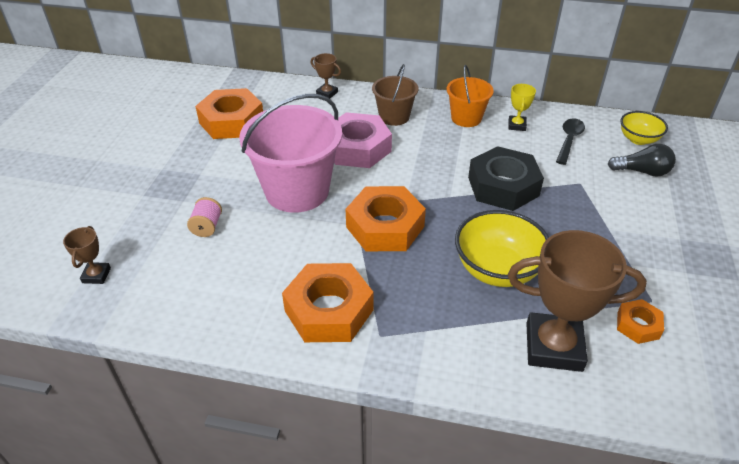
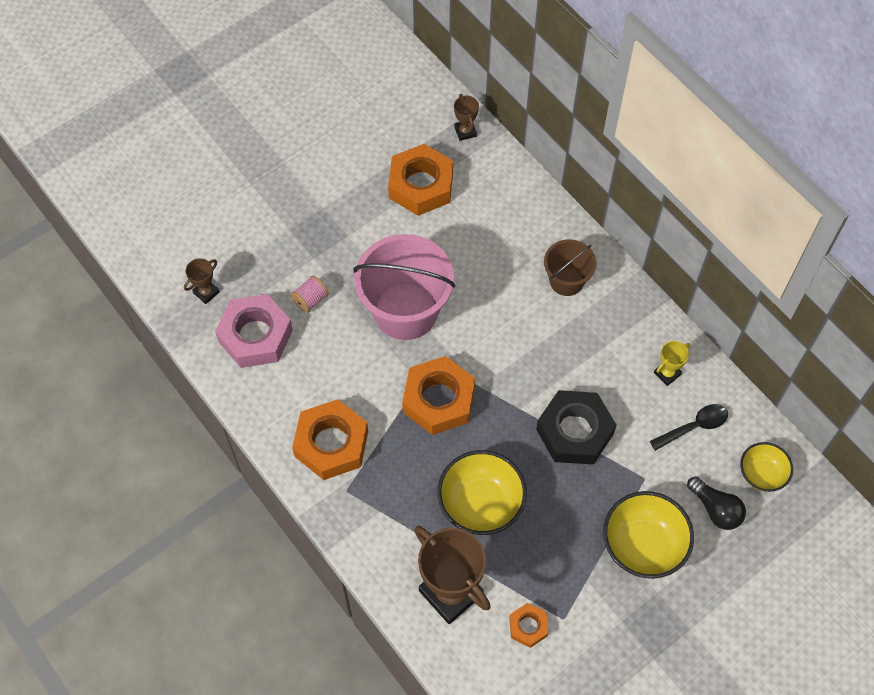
camera: 40 degrees right, 20 degrees up
brown trophy [311,53,341,99] -> brown trophy moved to [454,94,479,141]
pink nut [334,112,392,168] -> pink nut moved to [215,294,293,368]
orange bucket [447,65,494,127] -> none
none -> yellow bowl [603,491,694,579]

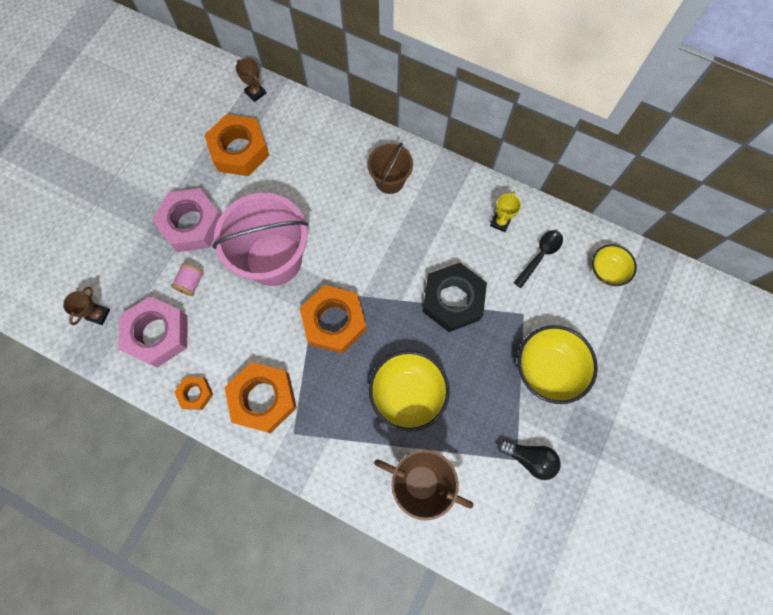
camera: 25 degrees left, 10 degrees up
orange nut [509,603,548,648] -> orange nut moved to [174,377,213,410]
black light bulb [687,477,746,530] -> black light bulb moved to [498,439,561,480]
none -> pink nut [152,188,221,252]

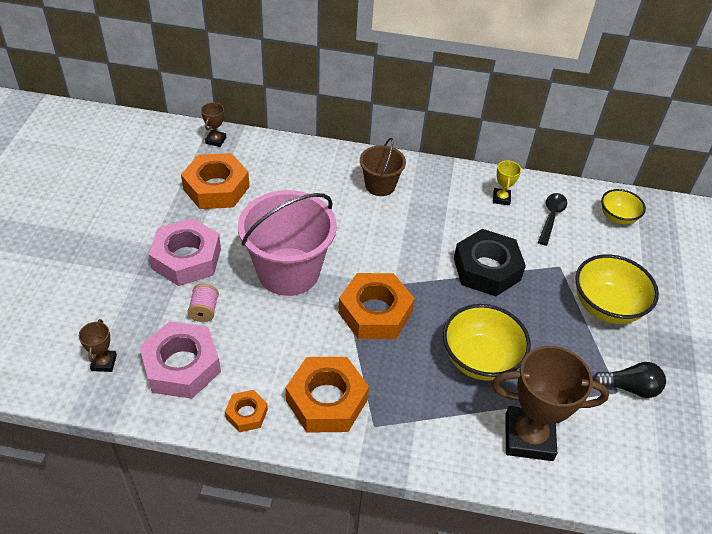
camera: 20 degrees left, 25 degrees down
brown trophy [236,58,266,102] -> brown trophy turned 75 degrees clockwise [201,103,226,147]

